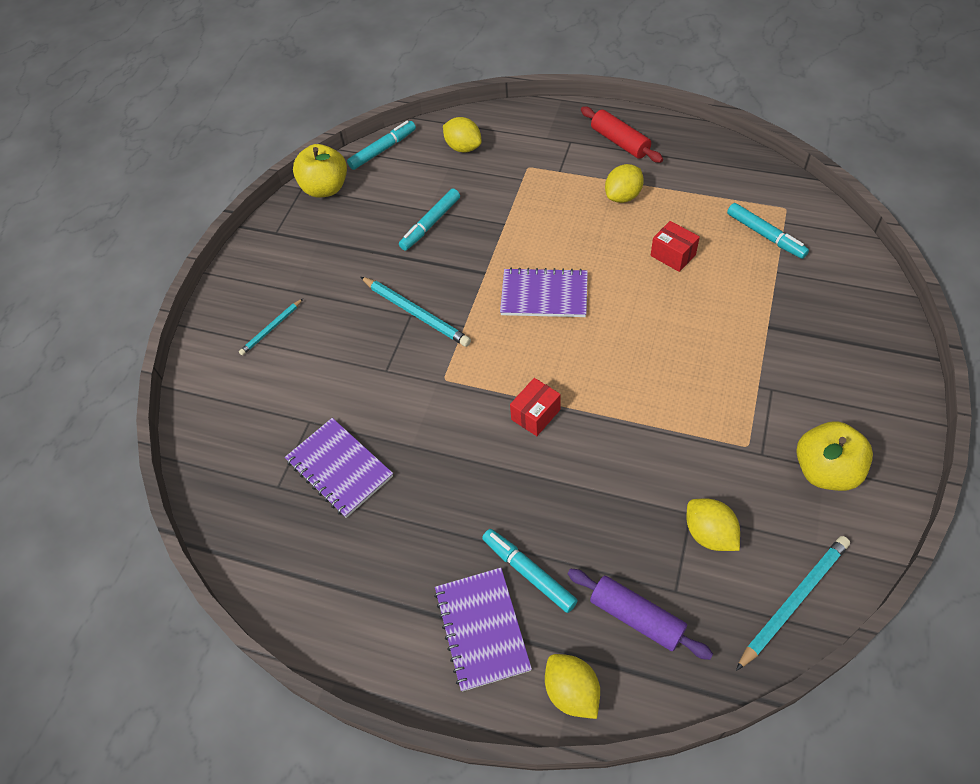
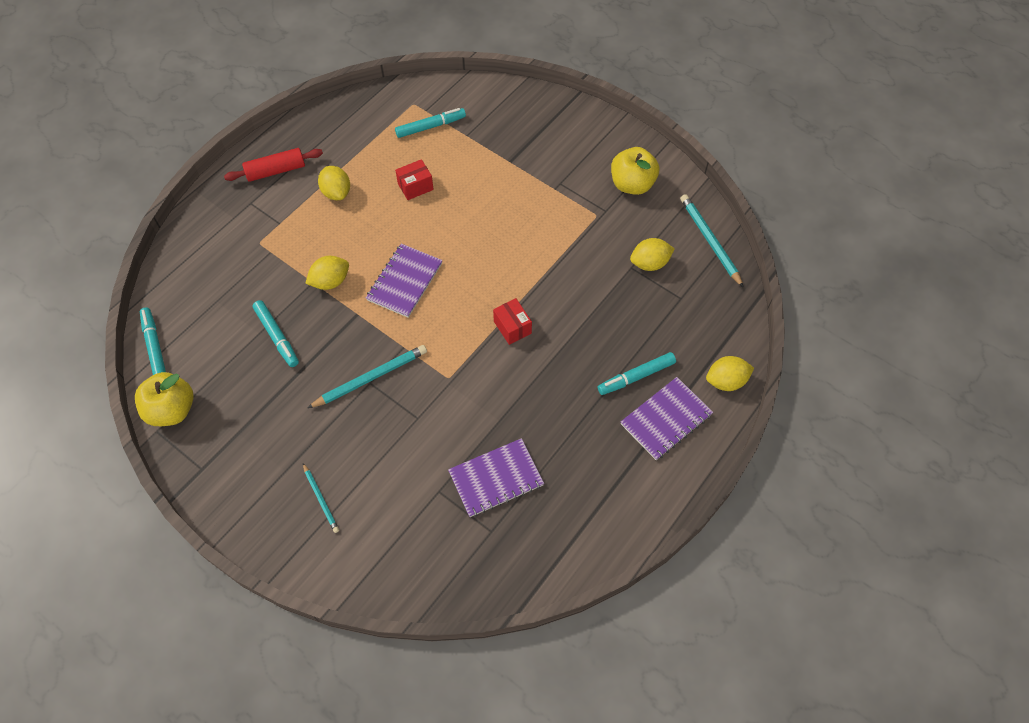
camera: 75 degrees left, 5 degrees up
purple notebook [434,568,532,692] -> purple notebook turned 45 degrees counterclockwise [621,377,713,460]
yellow lemon [443,117,482,153] -> yellow lemon moved to [305,256,349,290]
purple rolling pin [568,569,713,660] -> none

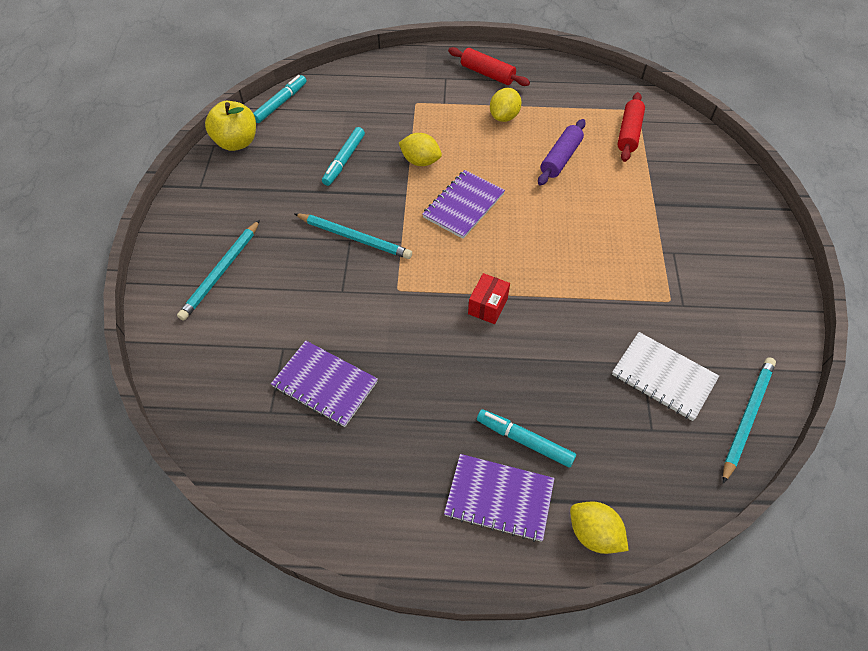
camera: 55 degrees right, 5 degrees down
turquoise pencil [303,463,339,533] -> turquoise pencil [177,220,260,321], size x1.69
purple notebook [366,244,443,318] -> purple notebook turned 45 degrees counterclockwise [422,170,505,239]
turquoise marker [395,108,466,138] -> red rolling pin [617,92,645,162]
red box [395,159,434,200] -> purple rolling pin [538,119,586,186]
yellow apple [611,147,659,195] -> none
yellow lemon [630,238,675,271] -> white notebook [612,332,719,421]

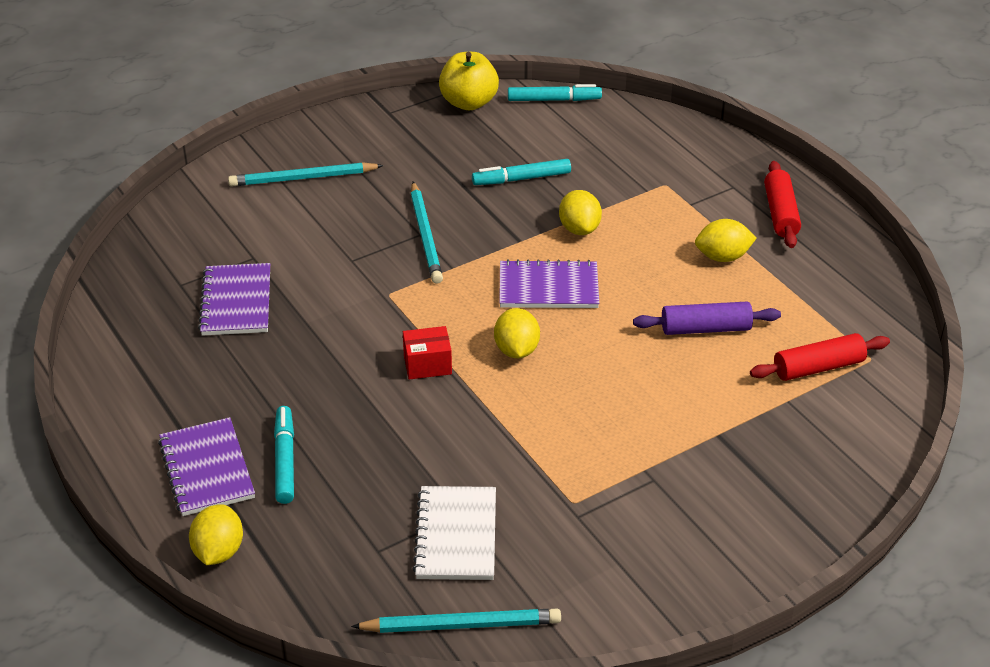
camera: 55 degrees right, 15 degrees down
none -> yellow lemon [494,308,540,358]

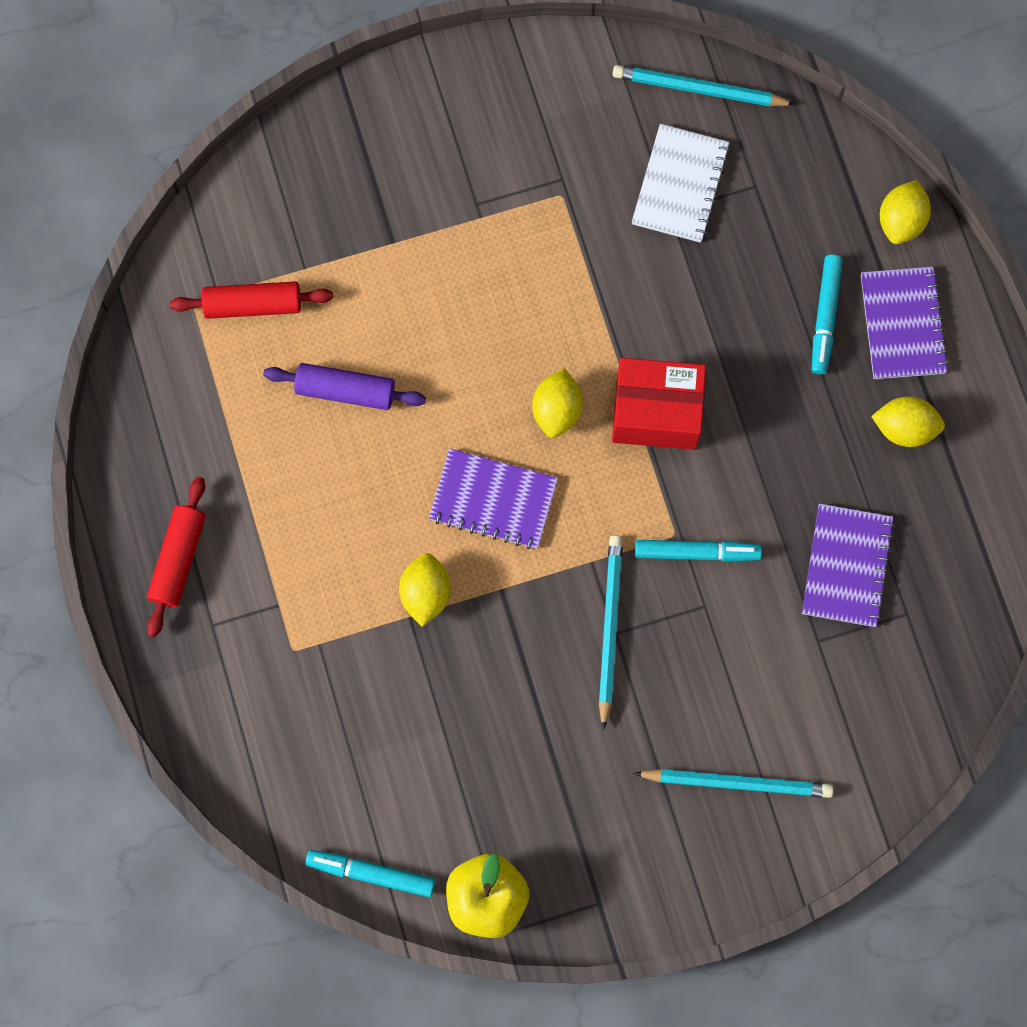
camera: 165 degrees left, 35 degrees up
red box [403,326,452,380] -> red box [612,358,706,450], size x1.78
turquoise marker [472,159,571,185] -> turquoise marker moved to [635,540,762,562]
yellow lemon [695,219,757,262] -> yellow lemon moved to [871,396,945,447]

